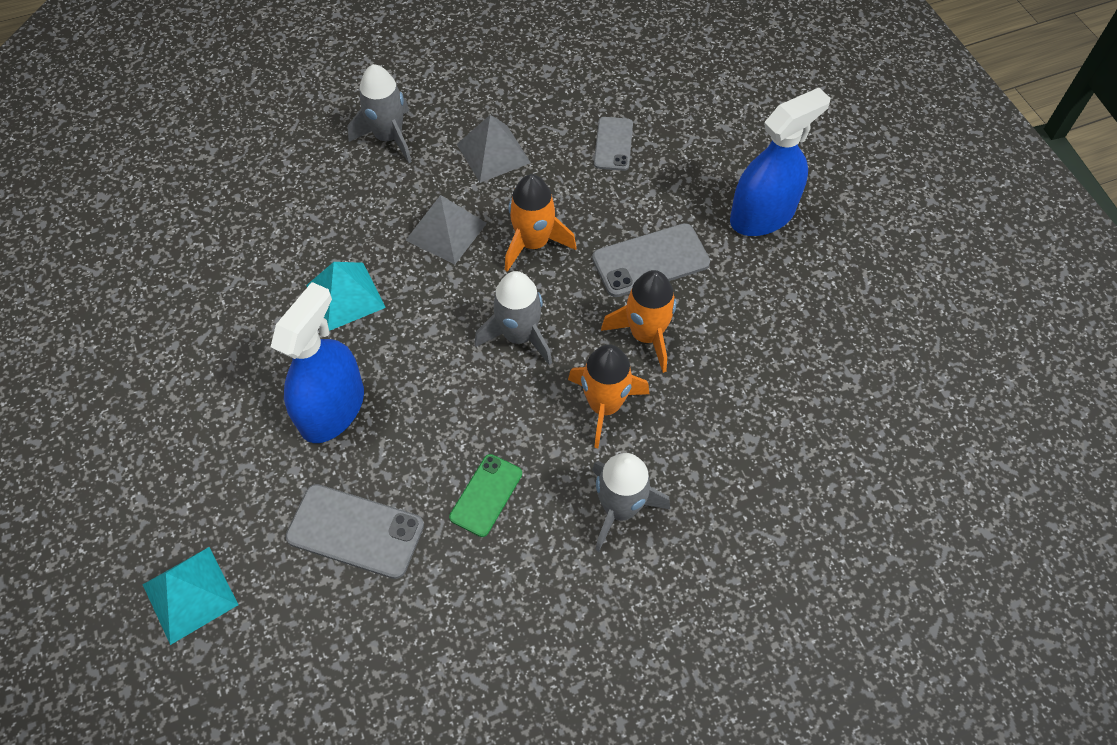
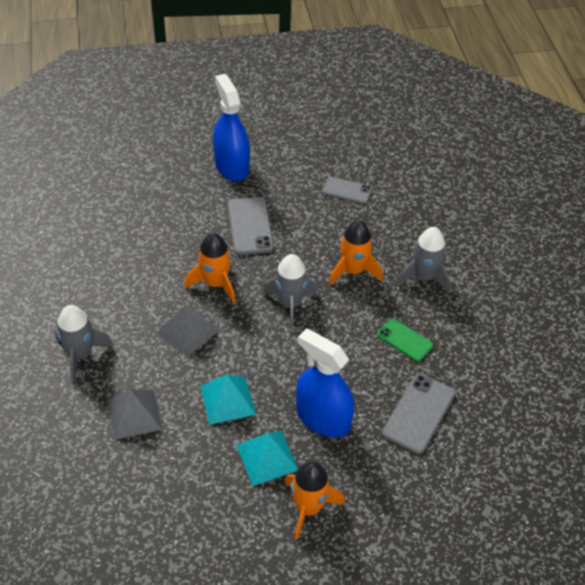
camera: 80 degrees left, 10 degrees down
turquoise pyramid [142,547,238,645] -> turquoise pyramid moved to [236,431,298,486]
grey pyramid [457,115,531,183] -> grey pyramid moved to [108,389,163,440]
grey phone [594,117,633,171] -> grey phone moved to [322,177,372,204]
orange rocket [601,270,676,373] -> orange rocket moved to [285,461,345,540]

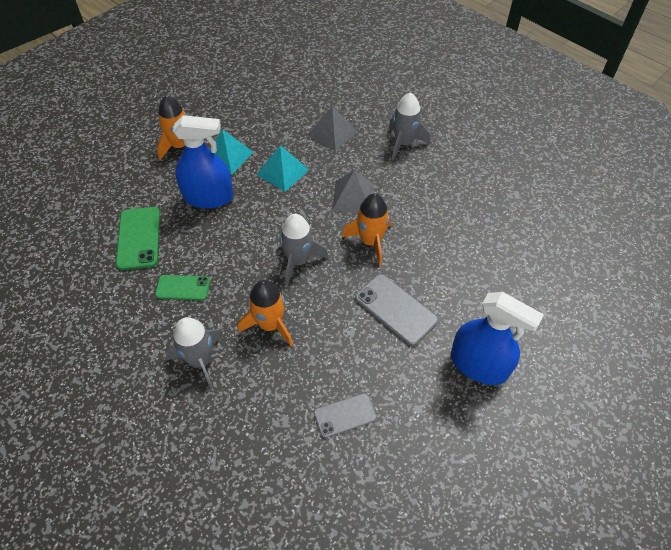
camera: 145 degrees right, 5 degrees up
grey phone [382,374,455,454] -> green phone [116,207,160,270]

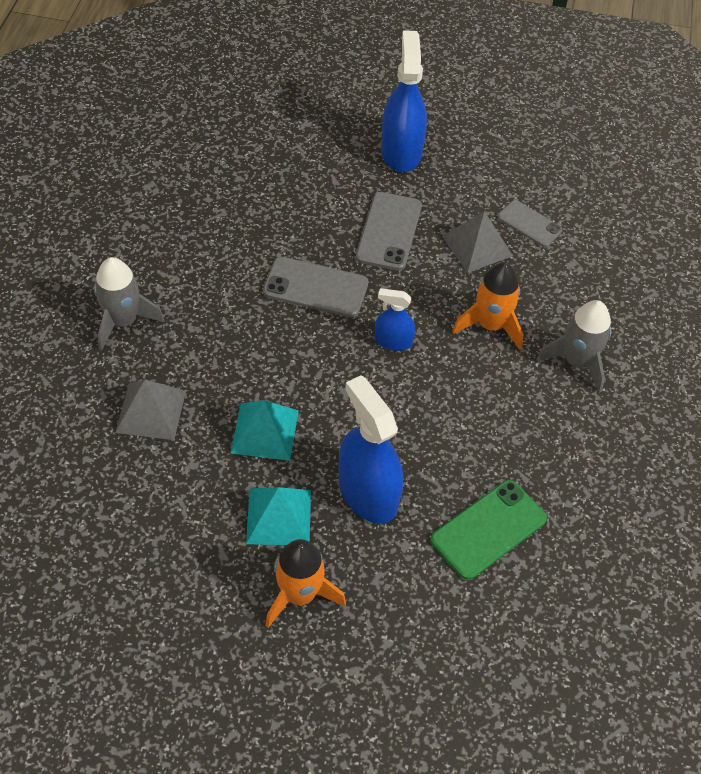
camera: 125 degrees left, 0 degrees up
green phone [155,275,210,300] -> none
grey rocket [280,214,329,285] -> blue spray bottle [375,288,415,351]
grey pyramid [332,170,374,212] -> grey pyramid moved to [442,211,513,273]
orange rocket [342,193,391,265] -> grey phone [263,257,369,317]

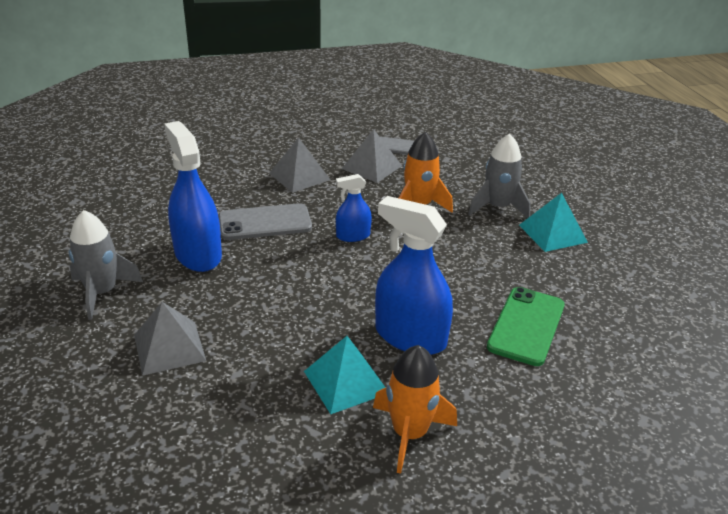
camera: 25 degrees left, 20 degrees down
turquoise pyramid [231,400,299,461] -> turquoise pyramid moved to [519,193,588,252]
grey phone [356,192,422,271] -> grey pyramid [269,138,331,193]
blue spray bottle [381,30,427,172] -> blue spray bottle moved to [164,121,222,272]

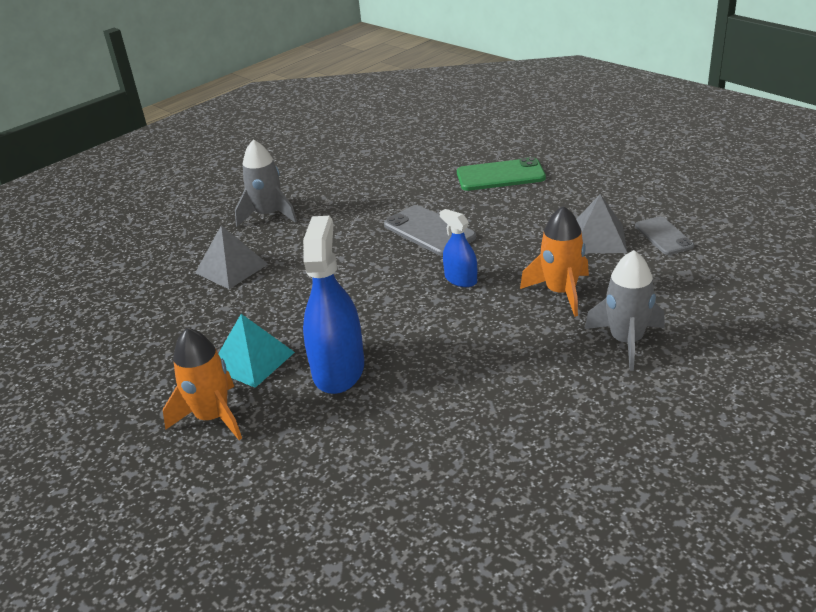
camera: 65 degrees right, 0 degrees up
blue spray bottle [164,121,222,272] -> none
grey pyramid [269,138,331,193] -> none
green phone [487,287,565,366] -> green phone moved to [457,157,546,191]
turquoise pyramid [519,193,588,252] -> none

